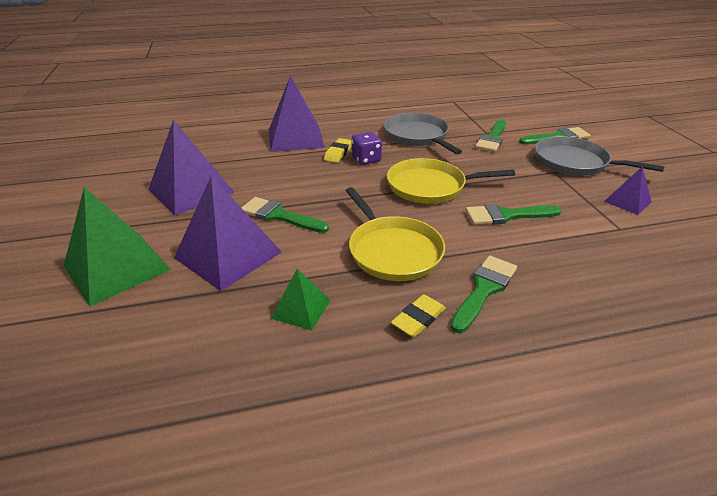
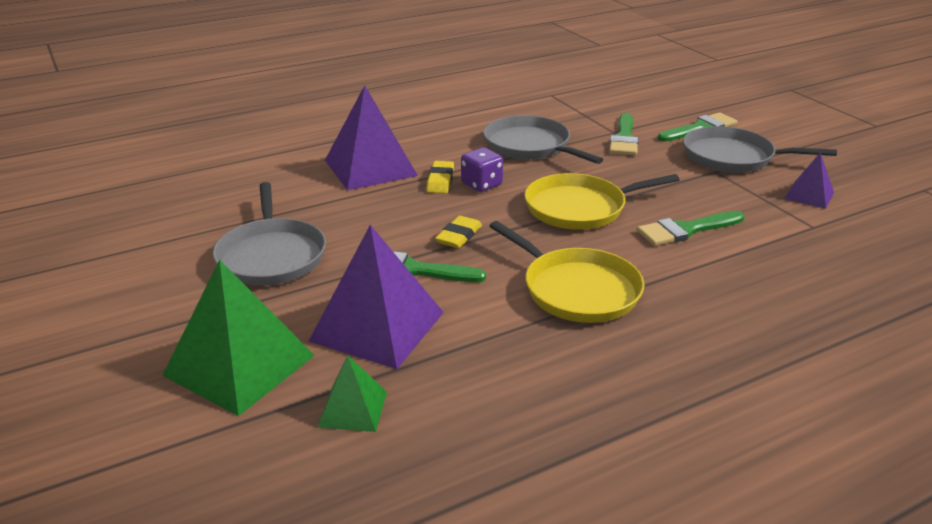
camera: 15 degrees left, 5 degrees down
purple pyramid [148,120,235,216] -> grey pan [213,182,326,286]
green pyramid [271,269,330,331] -> green pyramid moved to [317,356,387,432]
yellow eraser [391,294,446,337] -> yellow eraser moved to [435,216,482,248]
green brush [450,256,517,333] -> none

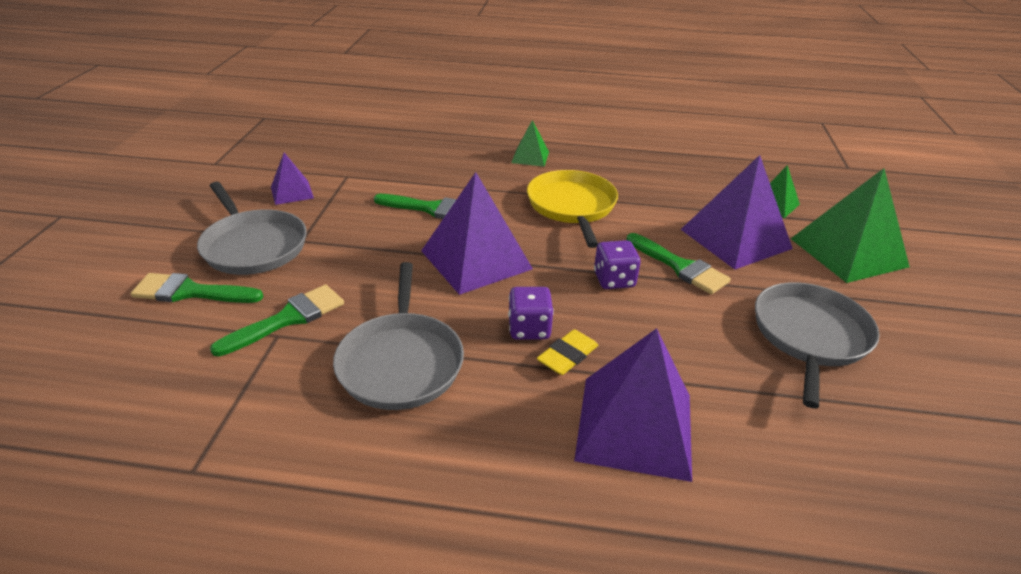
camera: 145 degrees left, 5 degrees up
yellow eraser [435,216,482,248] -> purple dice [594,240,641,289]
yellow pan [525,173,679,230] -> purple pyramid [421,172,533,295]
none -> green pyramid [511,120,549,167]

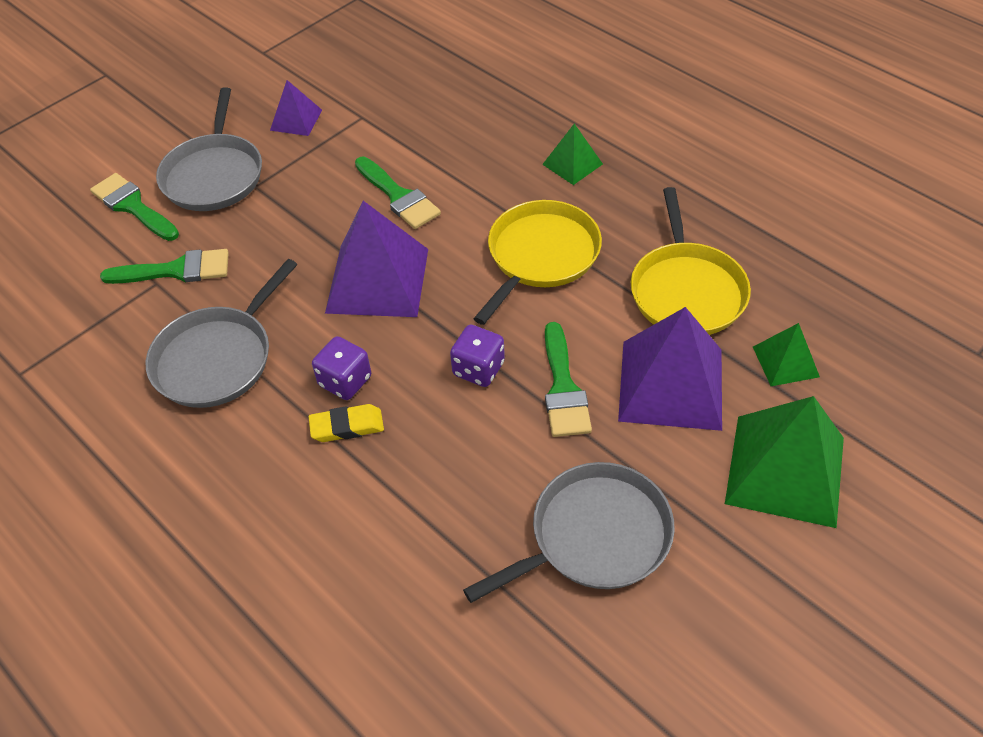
camera: 40 degrees right, 15 degrees up
purple pyramid [574,328,692,482] -> none
none -> yellow pan [631,187,751,335]

